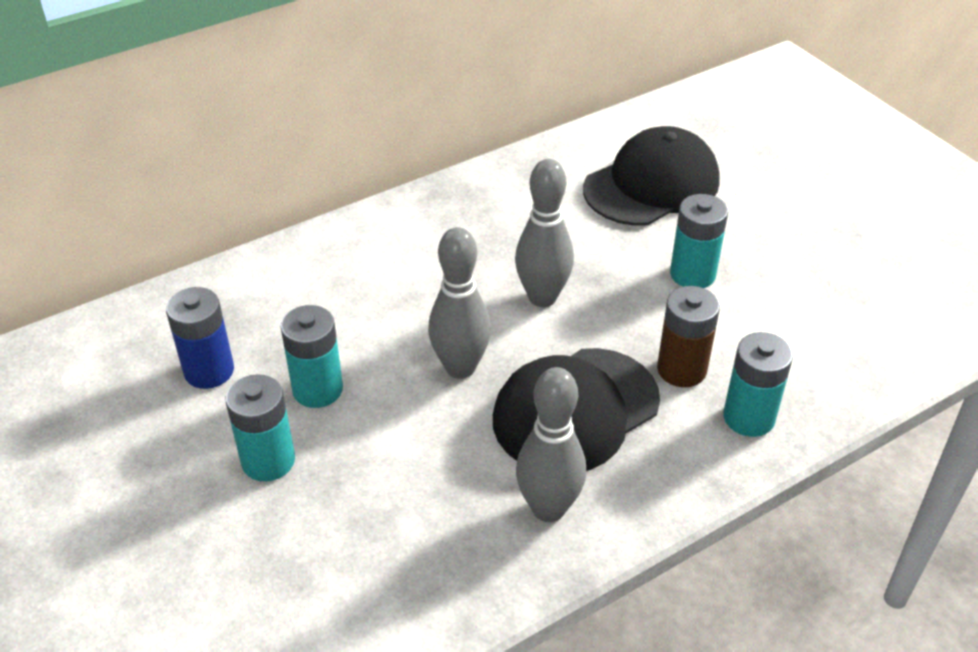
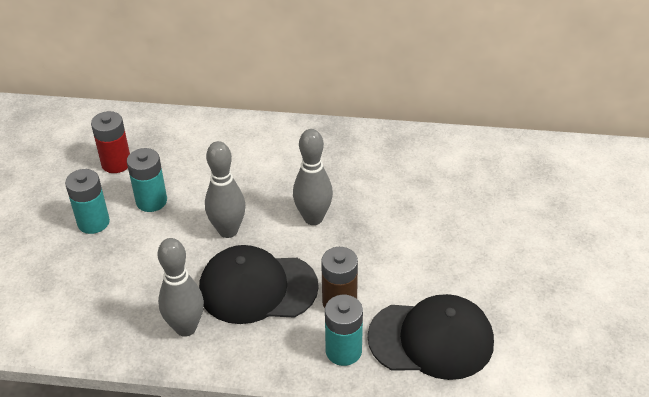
camera: 40 degrees right, 0 degrees up
blue battery [166,287,234,389] -> red battery [91,111,130,173]
black cap [583,126,720,226] -> black cap moved to [367,294,494,380]
turquoise battery [670,194,728,288] -> none

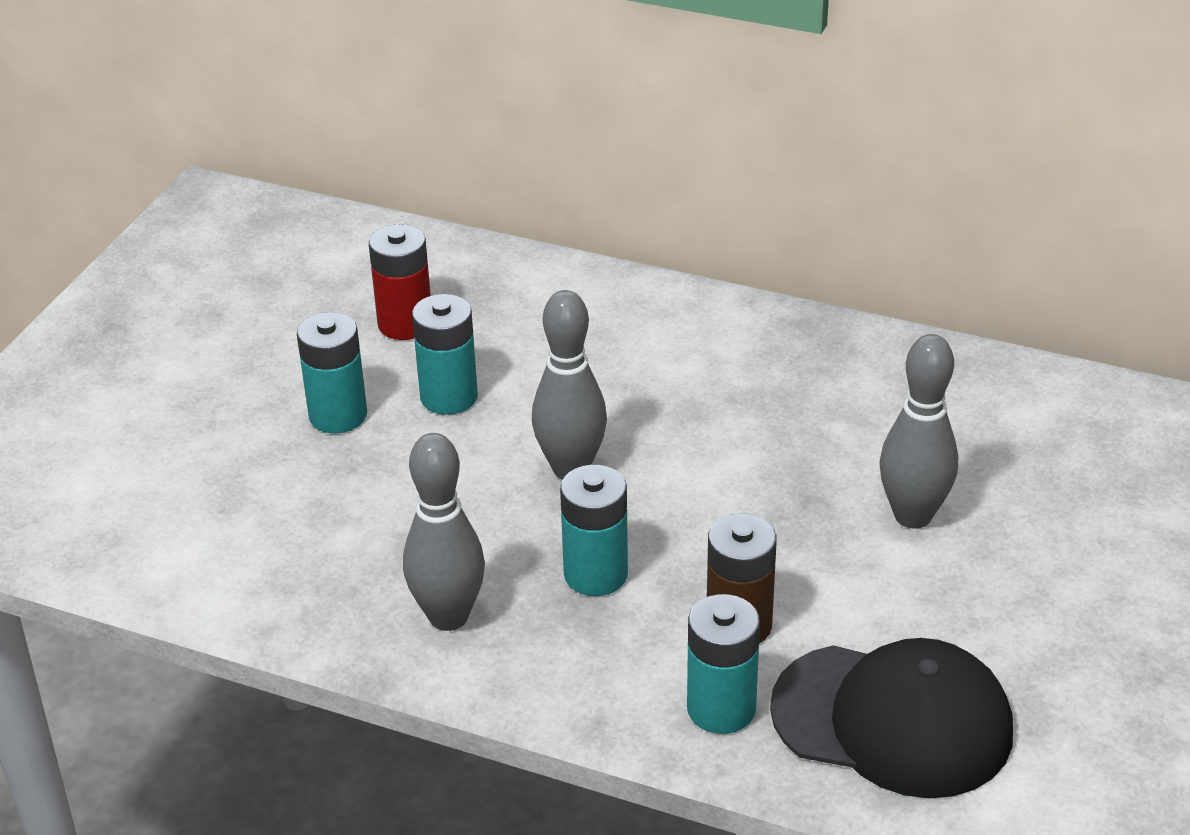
camera: 15 degrees right, 5 degrees down
black cap [199,245,319,324] -> turquoise battery [560,465,628,596]
grey bowling pin [293,129,333,225] -> grey bowling pin moved to [879,334,958,529]

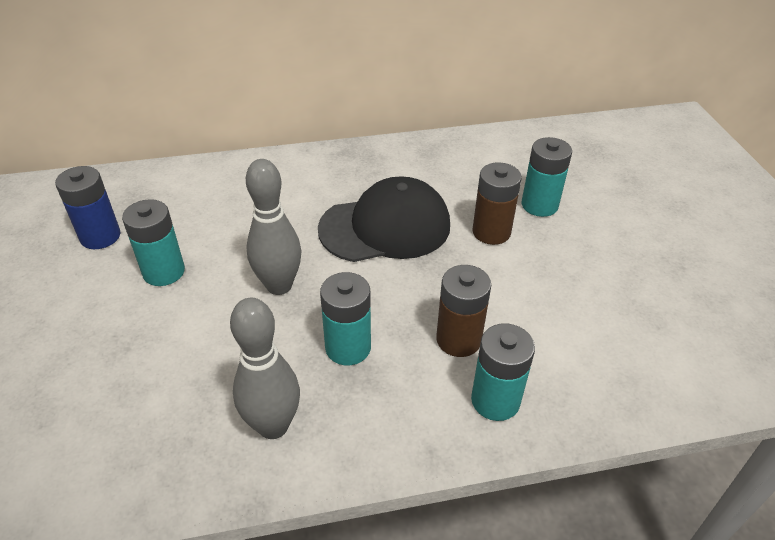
camera: 35 degrees left, 5 degrees up
turquoise battery [297,312,367,434] -> turquoise battery moved to [521,137,572,217]
red battery [369,224,431,340] -> blue battery [55,166,121,249]
black cap [770,638,1013,798] -> black cap moved to [318,176,450,262]
grey bowling pin [879,334,958,529] -> brown battery [472,162,522,245]

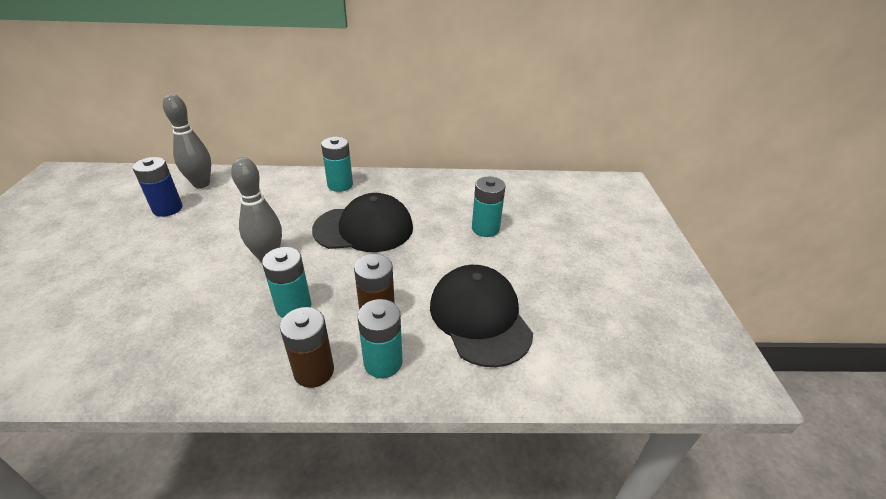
camera: 10 degrees right, 5 degrees down
turquoise battery [122,199,185,286] -> turquoise battery moved to [321,137,353,192]
grey bowling pin [230,298,300,439] -> grey bowling pin moved to [163,94,211,188]
brown battery [472,162,522,245] -> brown battery moved to [280,307,334,388]
none -> black cap [430,265,533,367]

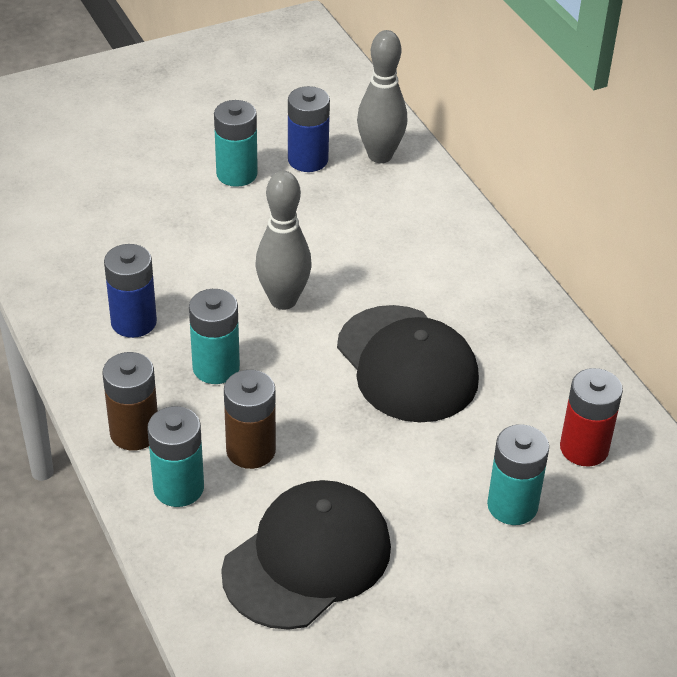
camera: 65 degrees right, 5 degrees up
turquoise battery [321,137,353,192] -> turquoise battery moved to [214,100,258,187]
none -> blue battery [104,244,157,338]
none -> red battery [560,368,623,466]

